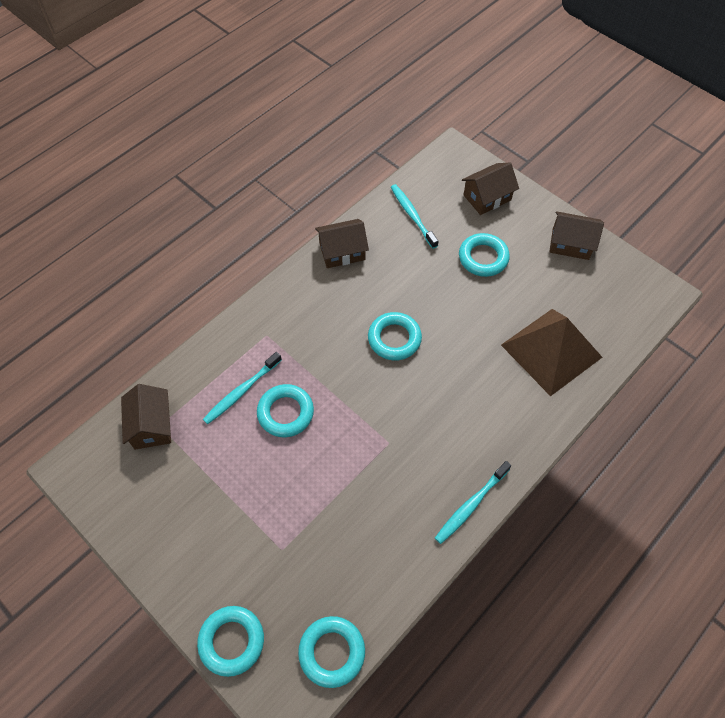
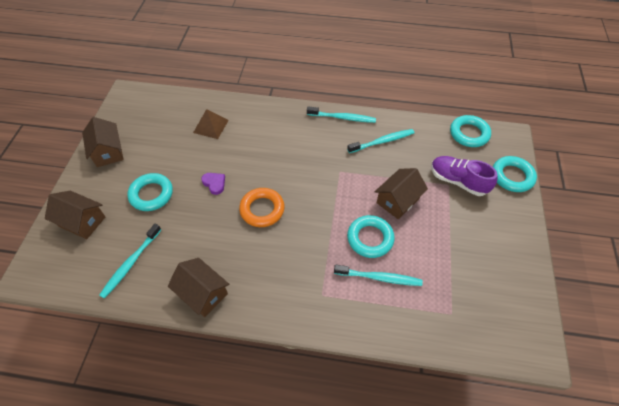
camera: 125 degrees left, 5 degrees down
brown house [121,384,171,449] -> brown house moved to [375,168,428,219]
turquoise ring [368,312,422,361] -> orange ring [239,188,285,227]
brown pyramid [501,309,602,396] -> brown pyramid [193,109,229,139], size x0.52
none -> purple heart [201,173,225,195]
none -> turquoise toothbrush [347,129,414,153]
none -> purple shoe [431,156,498,196]

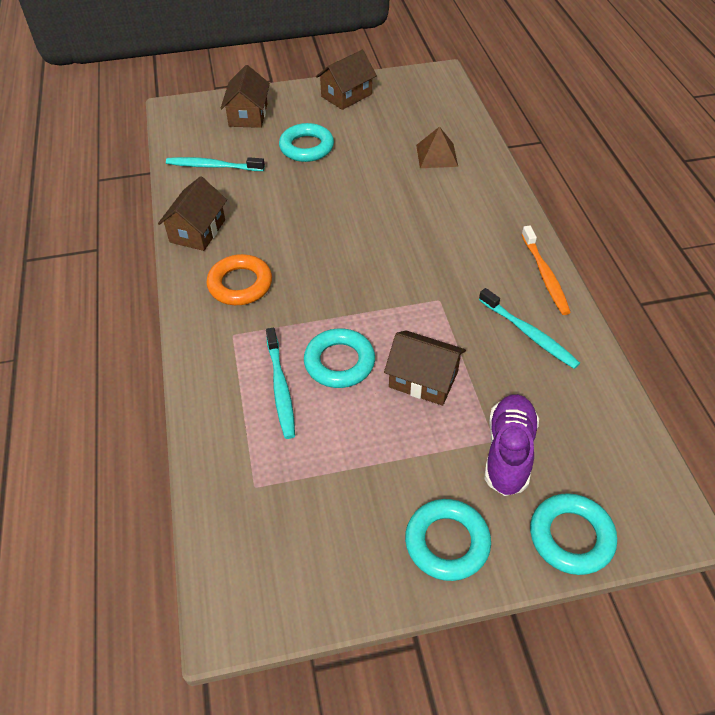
camera: 70 degrees right, 5 degrees down
purple heart [201,173,225,195] -> none
orange ring [239,188,285,227] -> orange ring moved to [206,254,272,305]
turquoise toothbrush [307,106,376,123] -> orange toothbrush [521,225,571,315]
turquoise ring [450,115,491,147] -> turquoise ring moved to [405,499,491,581]

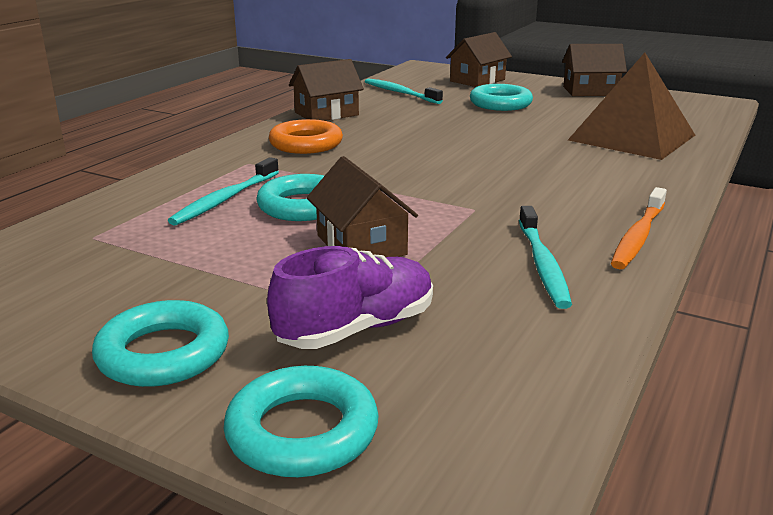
camera: 40 degrees right, 25 degrees down
brown pyramid [416,126,458,168] -> brown pyramid [568,53,695,160], size x1.93

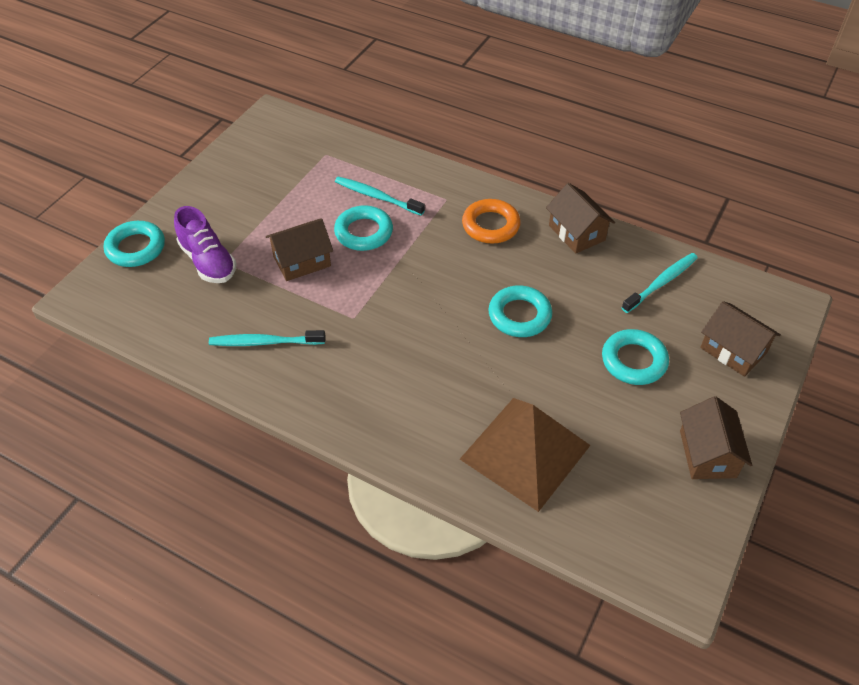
camera: 90 degrees right, 25 degrees up
turquoise ring [92,300,229,387] -> turquoise ring moved to [489,285,552,337]
orange toothbrush [611,187,667,269] -> none

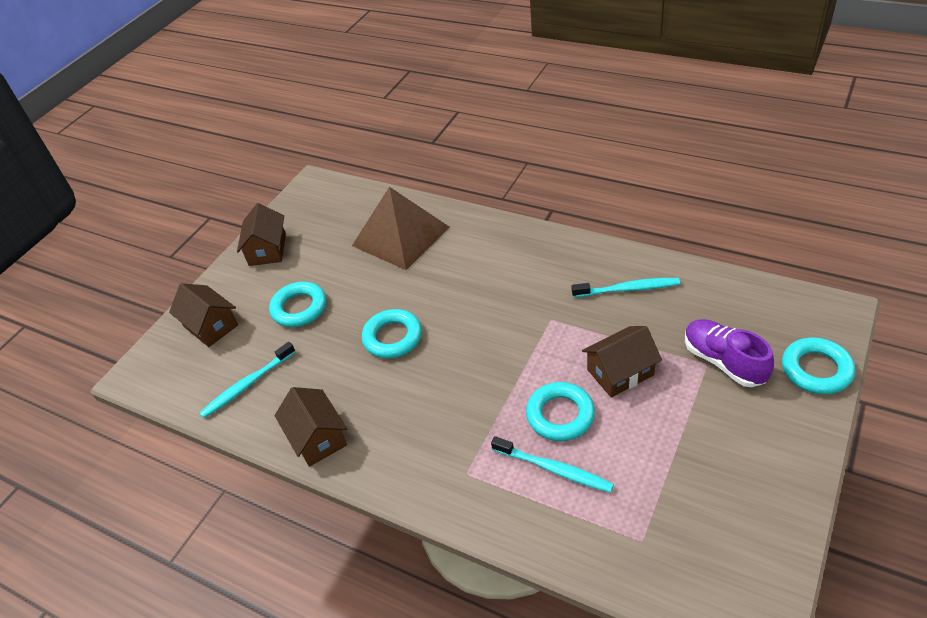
camera: 175 degrees left, 5 degrees down
orange ring [462,199,521,244] -> none

